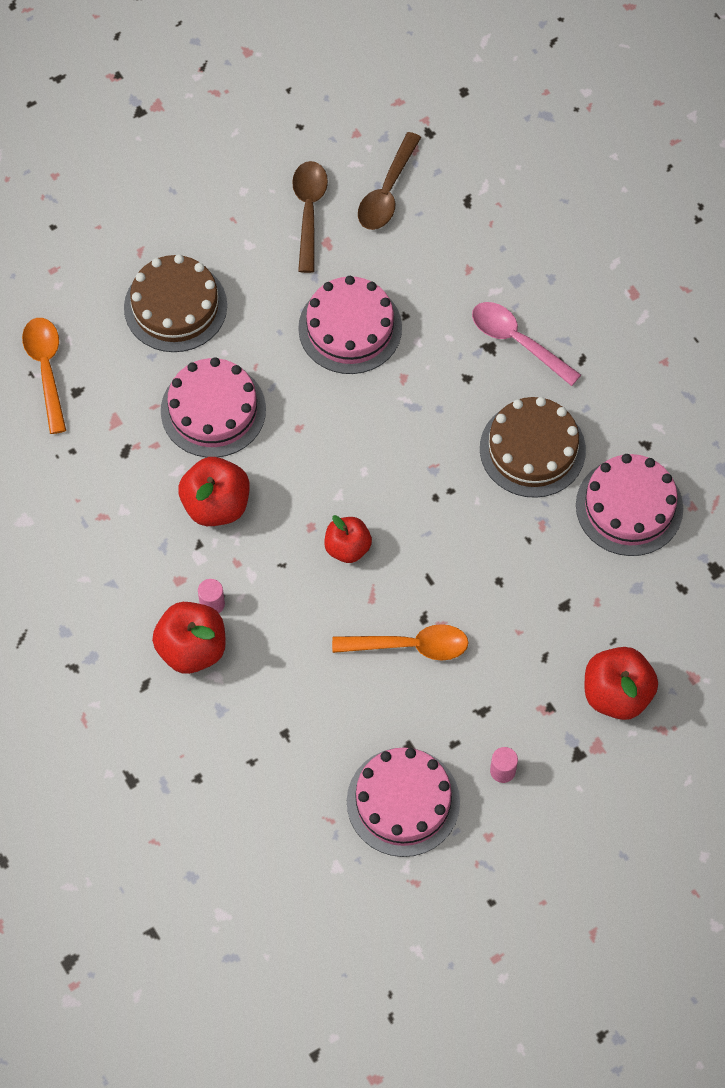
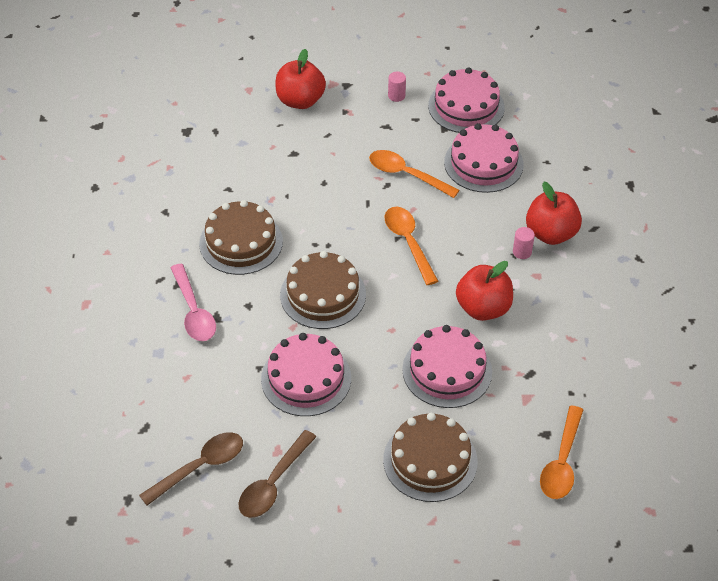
camera: 150 degrees left, 15 degrees down
red apple [324,515,372,563] -> orange spoon [385,207,438,285]
pink cake [576,454,683,556] -> pink cake moved to [444,123,524,193]
none -> brown cake [280,251,366,329]

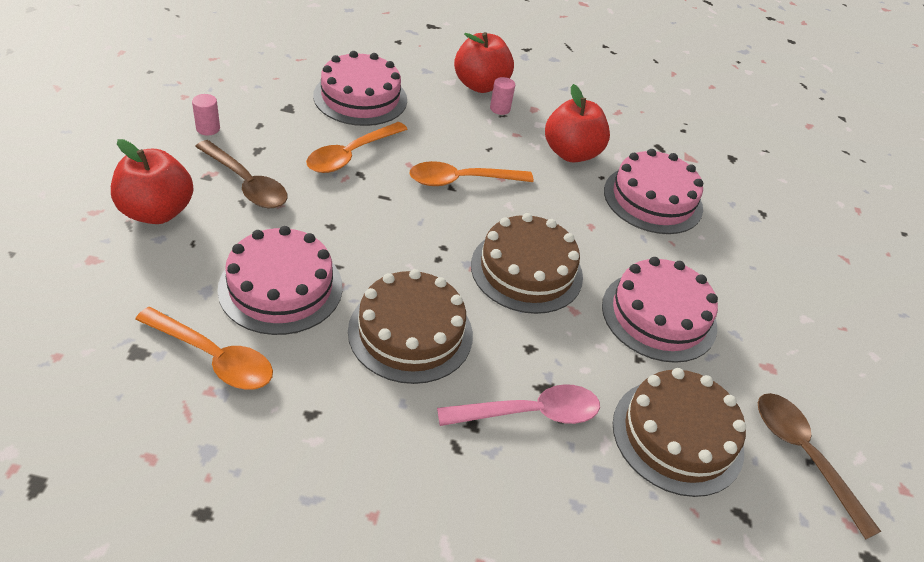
camera: 85 degrees left, 5 degrees down
brown spoon [239,430,316,518] -> brown spoon moved to [195,140,288,208]
brown cake [383,413,478,502] -> brown cake moved to [613,368,746,497]
pink cake [428,68,505,133] -> pink cake moved to [217,226,343,335]
orange spoon [540,406,583,499] -> orange spoon moved to [135,307,273,390]

